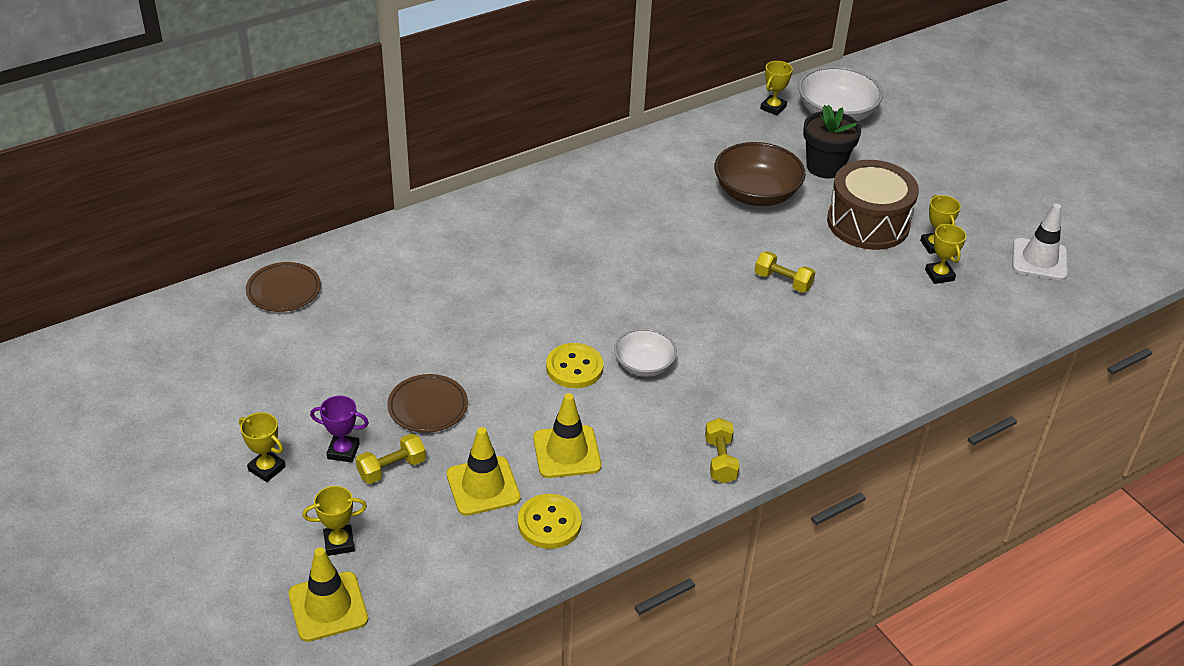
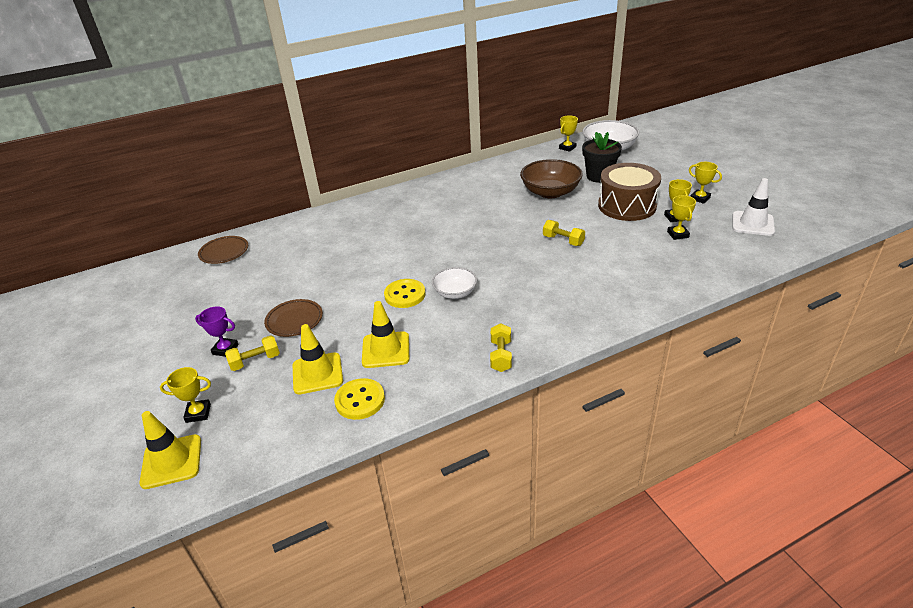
camera: 10 degrees right, 5 degrees down
yellow trophy [239,412,286,482] -> yellow trophy moved to [689,162,722,204]

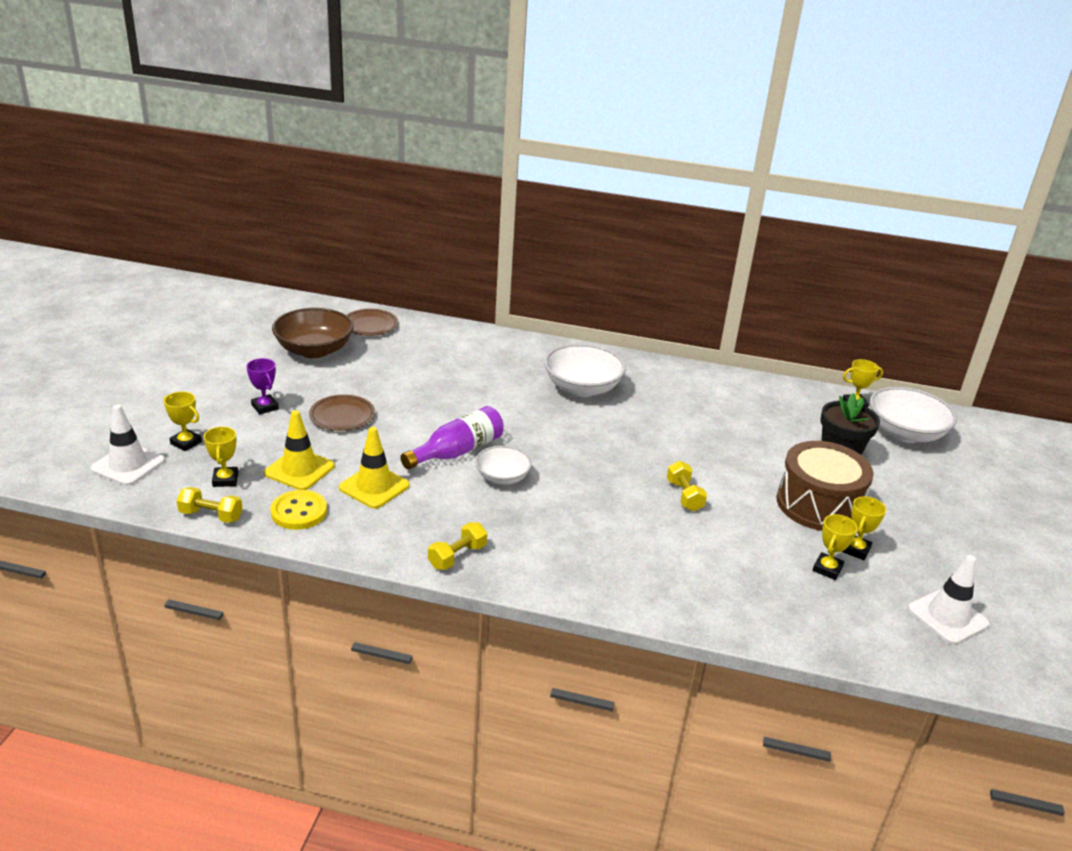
camera: 35 degrees right, 5 degrees down
yellow traffic cone [139,411,201,489] -> white traffic cone [90,404,165,486]
yellow dumbbell [225,335,280,371] -> yellow dumbbell moved to [177,487,243,523]
yellow button [384,279,426,308] -> purple bottle [400,406,504,469]
brown bowl [520,159,583,198] -> brown bowl moved to [272,308,353,358]
yellow trophy [689,162,722,204] -> yellow trophy moved to [204,426,238,487]
none -> white bowl [544,344,626,397]

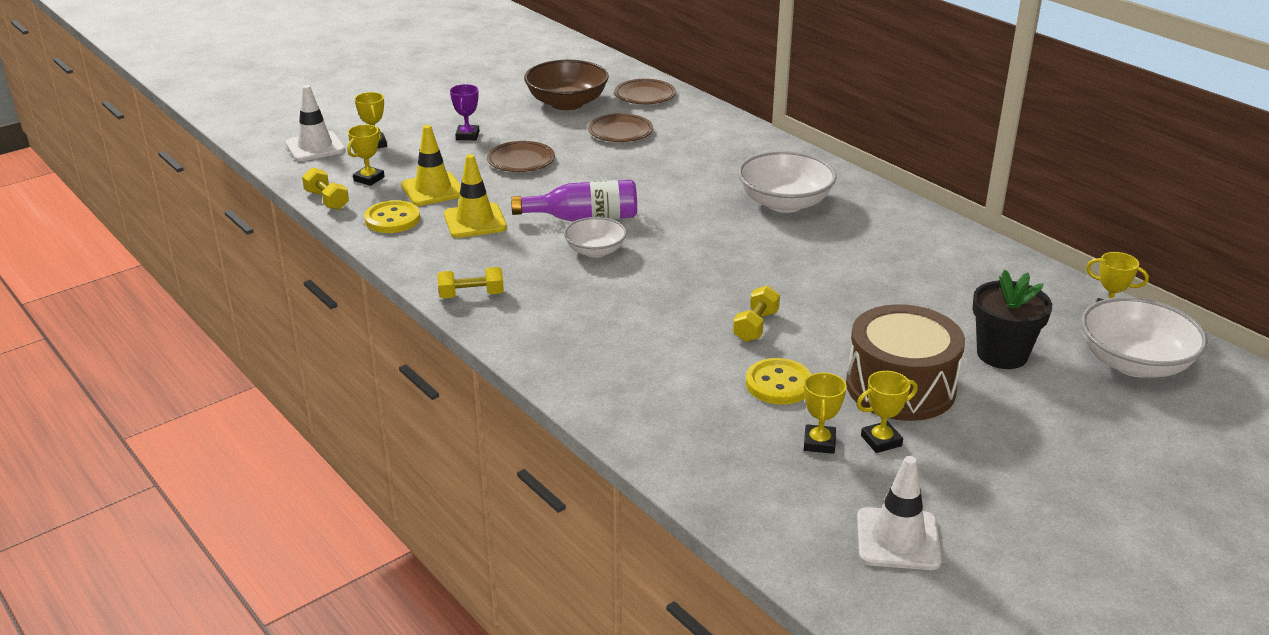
camera: 40 degrees right, 0 degrees up
yellow trophy [813,514,858,580] -> yellow trophy turned 60 degrees counterclockwise [804,372,847,454]
none -> brown plate [588,113,653,142]
none -> yellow button [746,358,812,405]

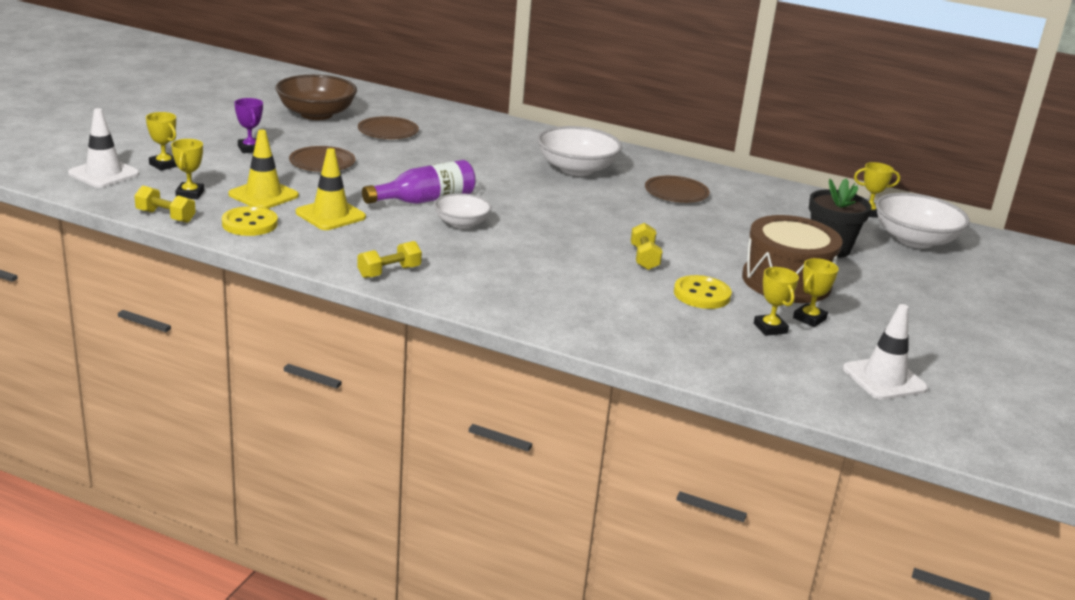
camera: 30 degrees left, 5 degrees down
brown plate [614,79,676,104] -> brown plate moved to [645,176,710,203]

